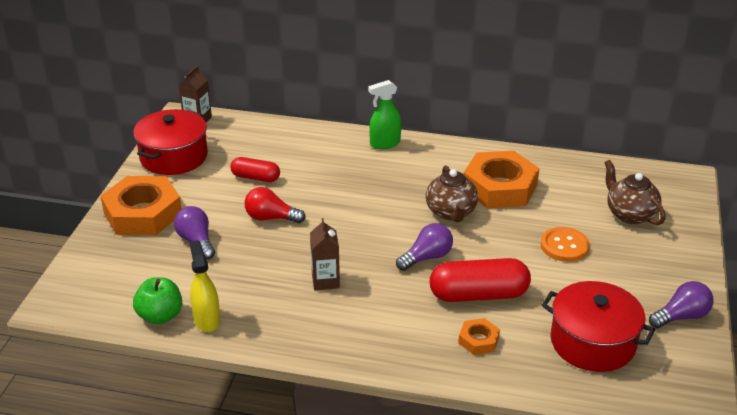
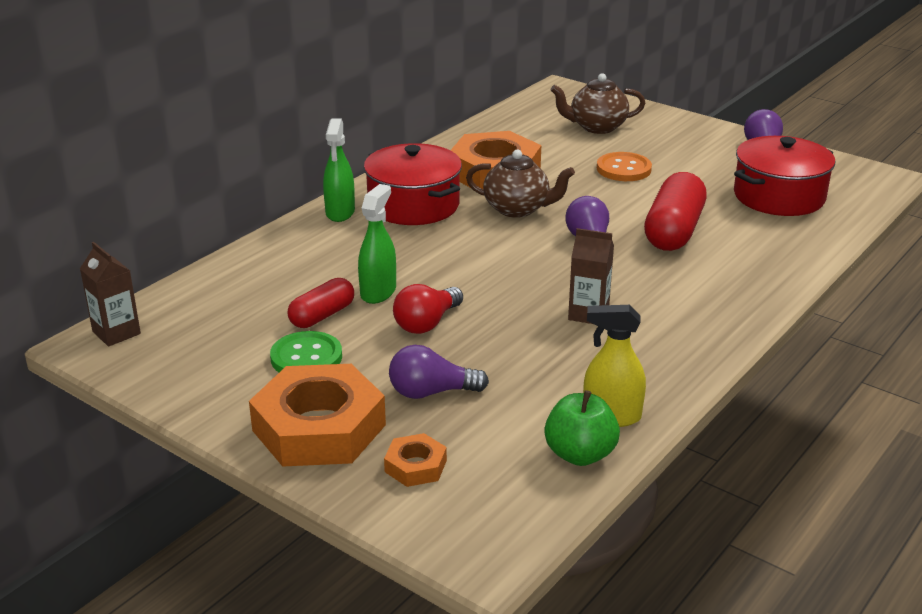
camera: 65 degrees left, 5 degrees down
red pot [133,109,208,175] -> red pot moved to [364,143,462,225]
orange nut [458,318,500,355] -> orange nut moved to [384,433,447,487]
none -> green button [270,331,342,372]
none -> green spray bottle [358,184,396,304]

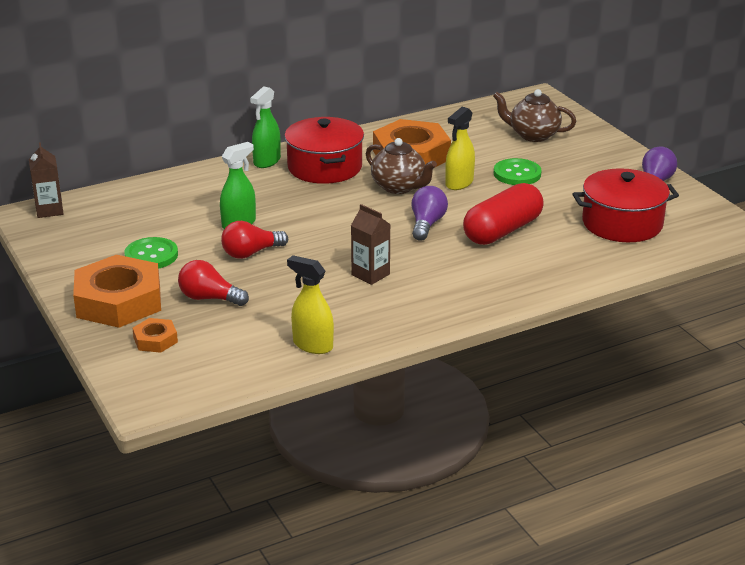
camera: 25 degrees right, 0 degrees up
red capsule [288,278,354,328] -> none
purple light bulb [389,345,489,399] -> red light bulb [178,260,249,306]
green apple [544,390,620,466] -> none
orange button [597,152,652,181] -> green button [494,158,542,185]
none -> yellow spray bottle [445,107,475,190]

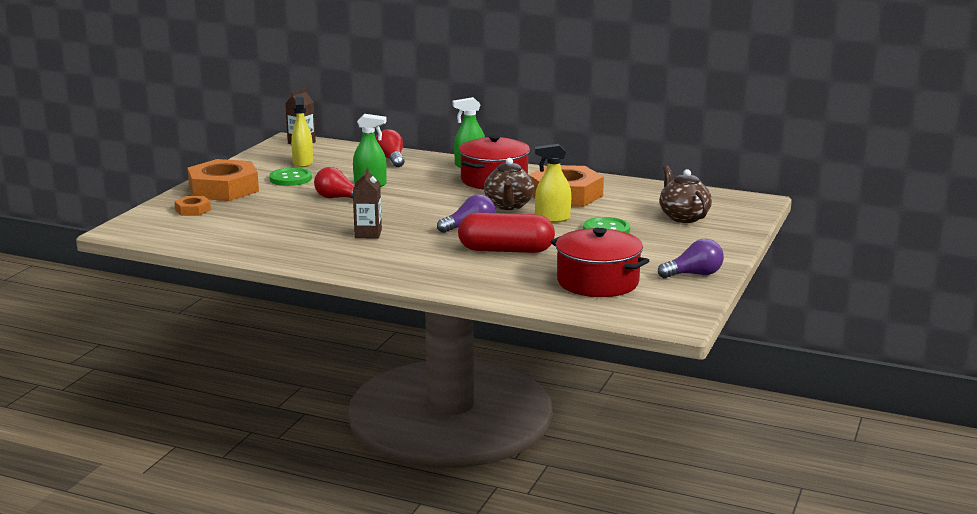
camera: 50 degrees right, 10 degrees down
red light bulb [178,260,249,306] -> red light bulb moved to [376,129,405,167]
yellow spray bottle [287,255,334,354] -> yellow spray bottle moved to [291,94,313,167]

